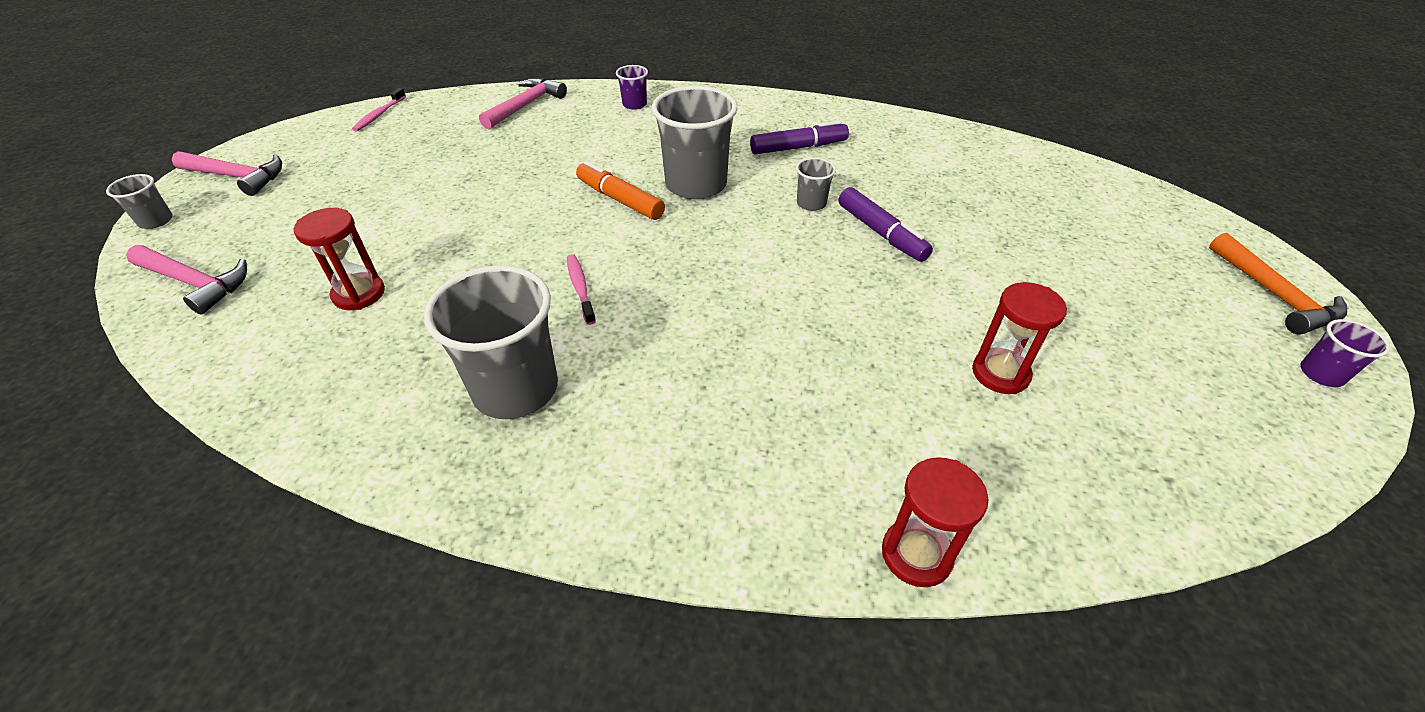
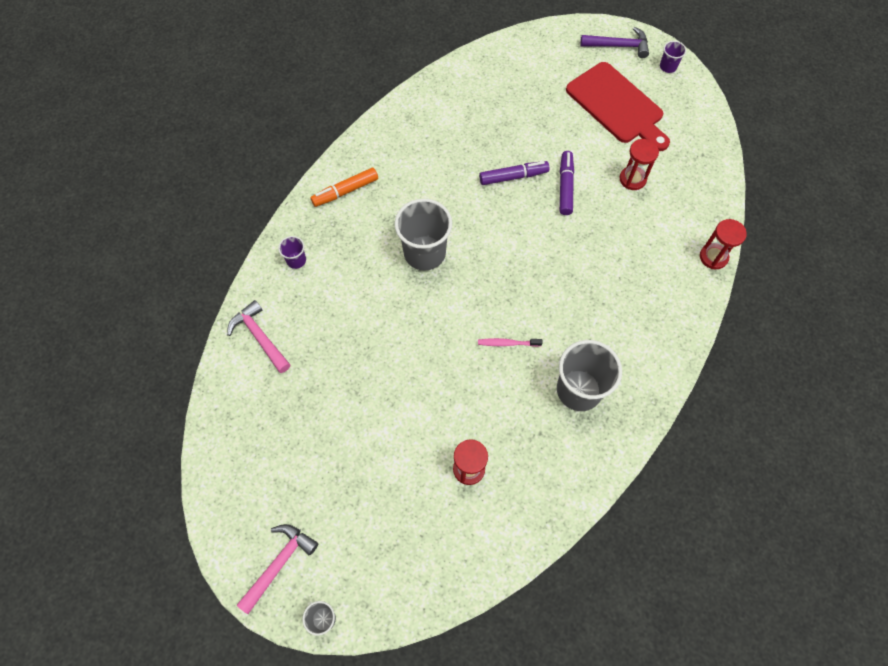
camera: 70 degrees left, 20 degrees up
pink hammer [126,245,247,315] -> none
pink toothbrush [352,88,406,131] -> none
orange marker [576,161,665,220] -> orange marker moved to [310,167,378,207]
purple marker [750,121,849,155] -> purple marker moved to [560,151,574,215]
grey cup [796,158,836,211] -> none
orange hammer [1209,233,1347,335] -> purple hammer [580,27,649,58]
none -> red cutting board [566,62,670,151]

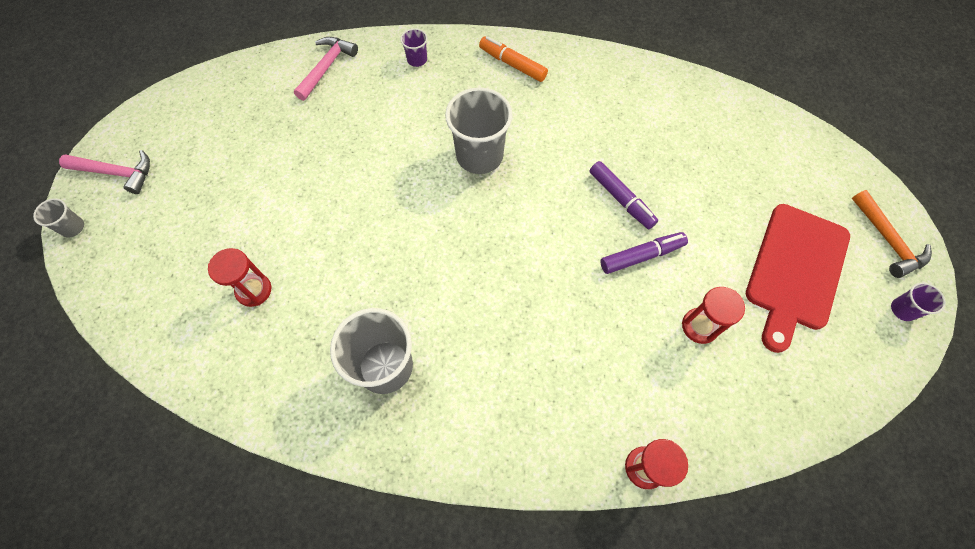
camera: 65 degrees right, 0 degrees up
pink toothbrush [478,338,543,347] -> none
purple hammer [580,27,649,58] -> orange hammer [852,190,932,278]

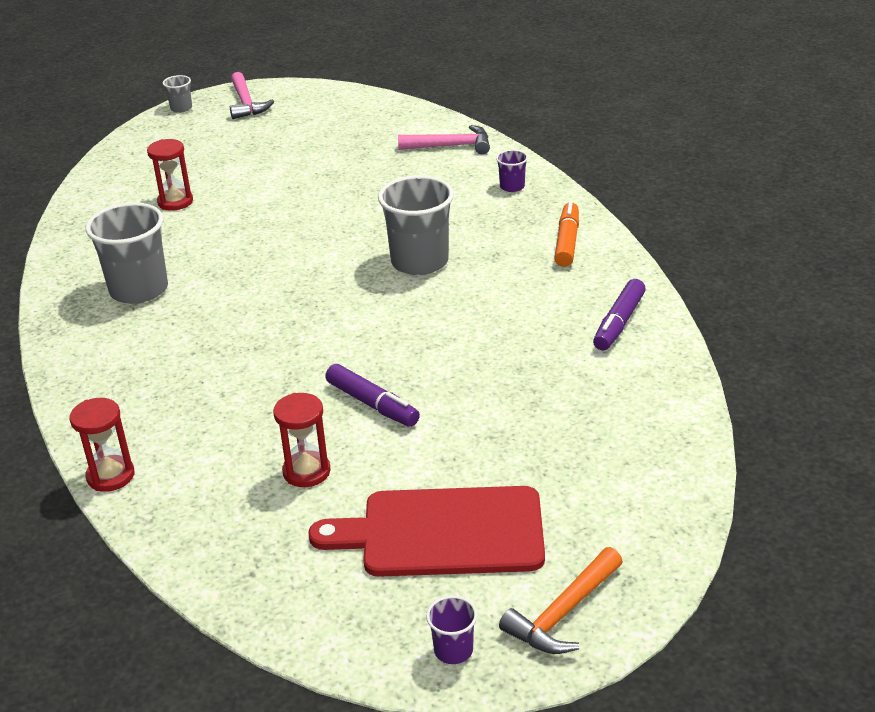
camera: 65 degrees right, 30 degrees down
purple marker [589,161,658,229] -> purple marker moved to [593,279,646,350]

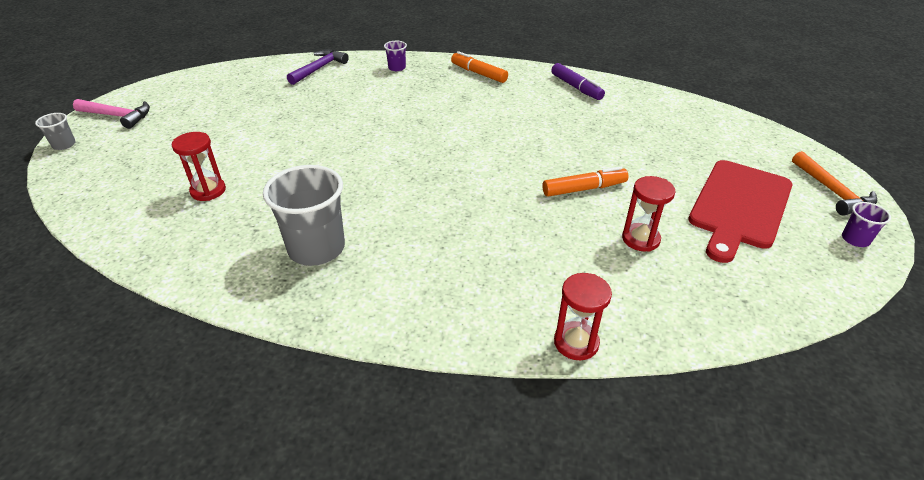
camera: 60 degrees left, 5 degrees up
purple marker [325,364,420,427] -> orange marker [542,166,629,197]
grey cup [378,175,454,275] -> none
pink hammer [398,125,490,154] -> purple hammer [287,50,349,85]

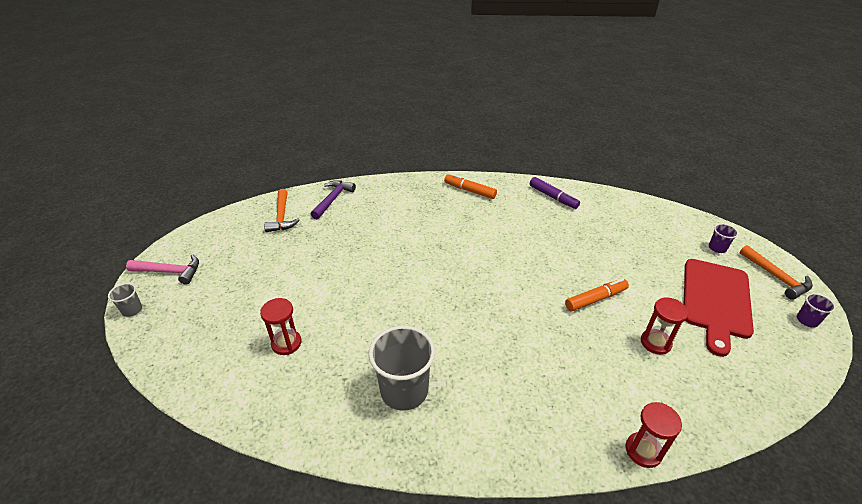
camera: 10 degrees left, 0 degrees up
purple cup [384,41,407,71] -> purple cup moved to [709,224,738,253]
none -> orange hammer [264,189,300,232]

